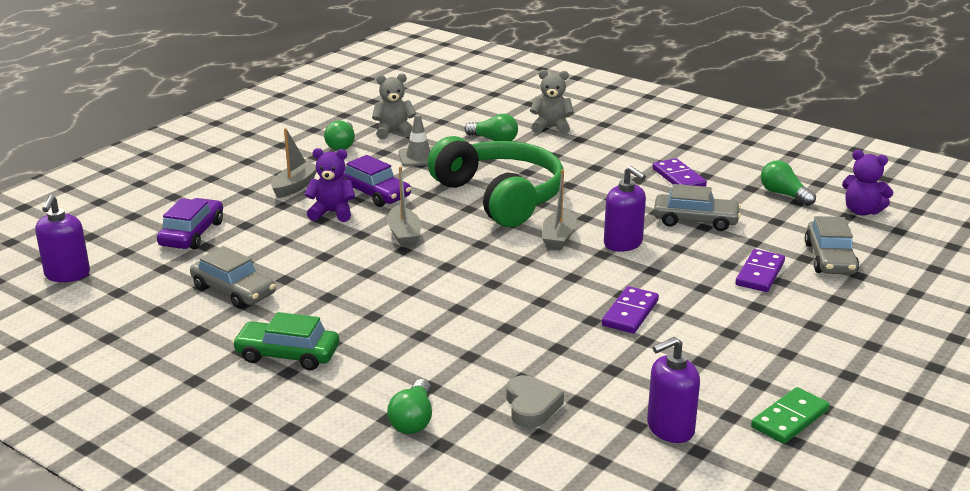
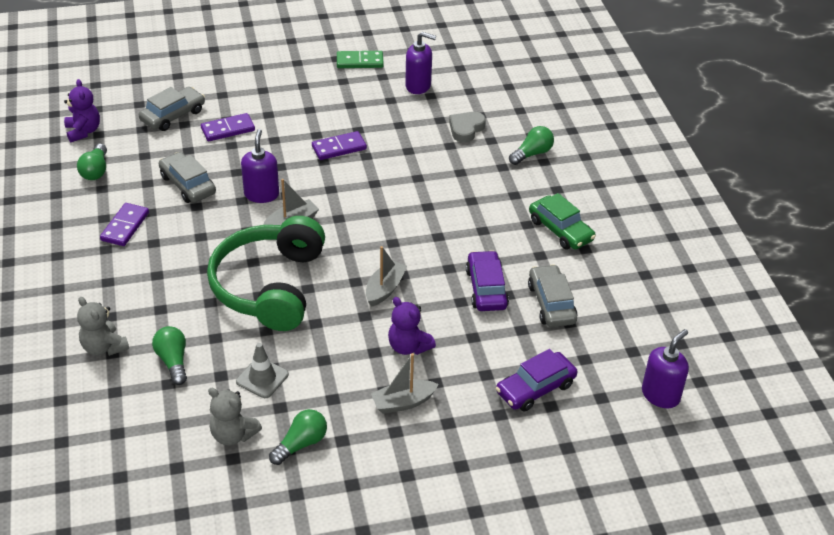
camera: 140 degrees left, 15 degrees up
purple car [342,155,411,207] -> purple car moved to [466,250,509,311]

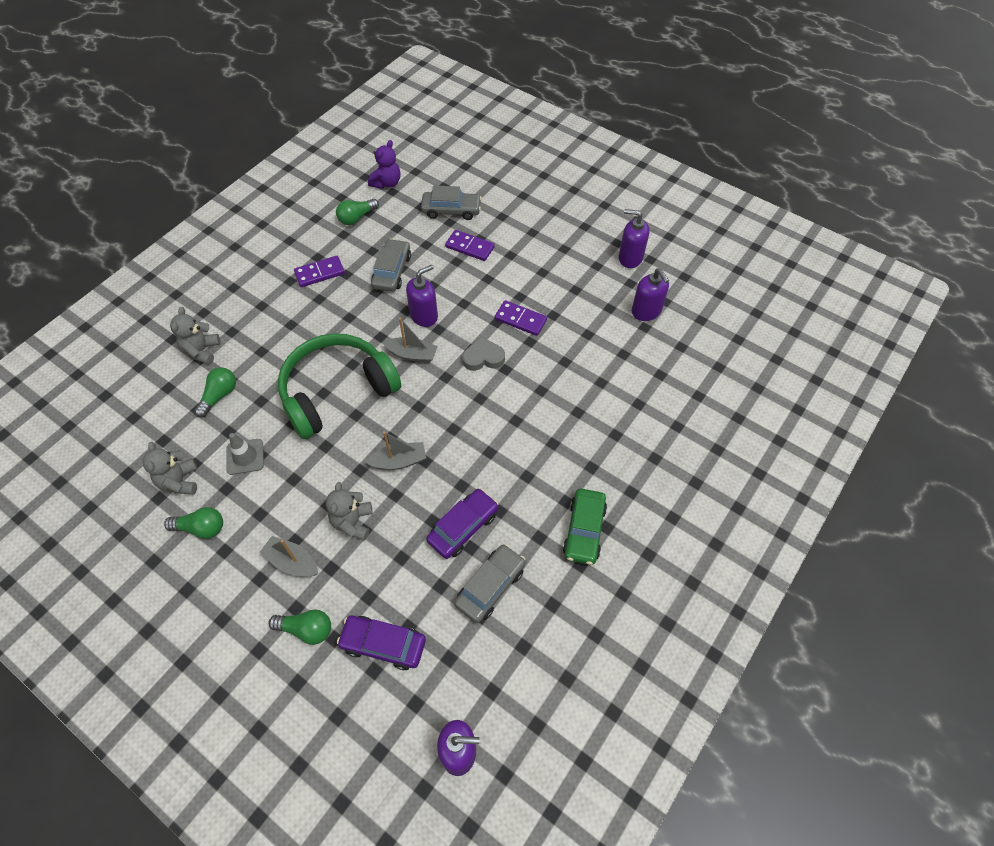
camera: 50 degrees right, 15 degrees up
green domino [337,51,384,68] -> purple soap dispenser [619,209,649,268]
purple teddy bear [388,297,436,355] -> grey teddy bear [326,482,373,540]
grey heart [449,112,486,143] -> grey heart moved to [462,337,505,371]
green light bulb [509,126,554,165] -> green light bulb moved to [268,609,331,645]

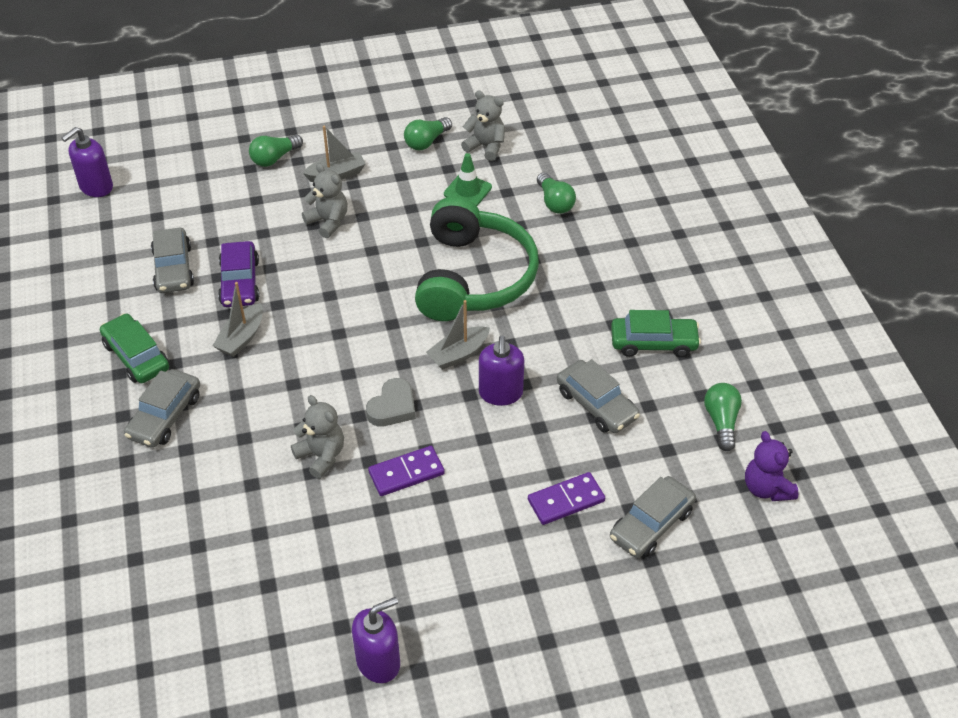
camera: 130 degrees right, 10 degrees down
grey teddy bear [170,307,220,365] -> grey teddy bear moved to [291,395,344,479]
grey traffic cone [226,433,264,475] -> green traffic cone [444,153,492,206]
purple domino [294,256,345,287] -> green car [611,310,701,357]
purple car [337,616,426,670] -> none
grey boat [366,431,426,470] -> grey boat moved to [213,282,263,357]
purple soap dispenser [632,268,669,321] -> none
none -> grey car [124,369,200,448]

